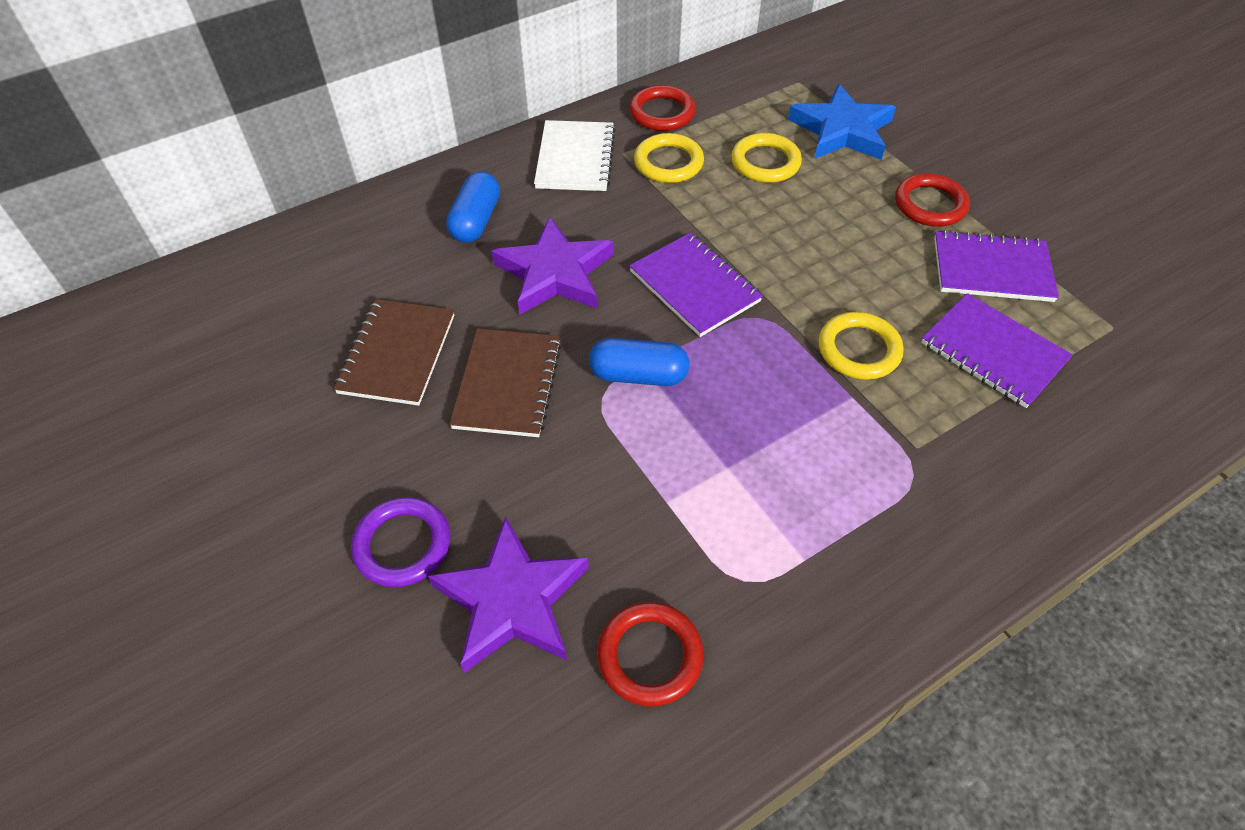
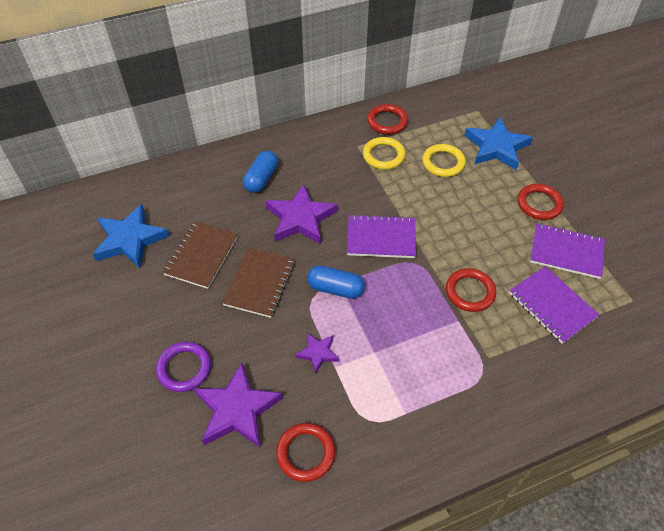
camera: 10 degrees right, 0 degrees up
white notebook [534,120,616,191] -> none
purple notebook [629,233,763,337] -> purple notebook turned 60 degrees counterclockwise [347,214,416,258]
yellow ring [819,312,904,380] -> red ring [446,268,496,312]
none -> blue star [93,204,169,268]
none -> purple star [295,333,339,374]

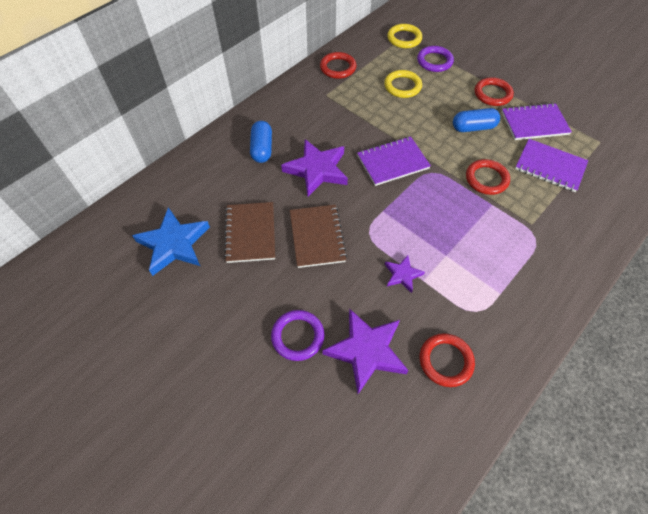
camera: 25 degrees left, 5 degrees up
blue capsule [307,266,365,299] -> blue capsule moved to [453,108,500,132]
yellow ring [363,137,406,170] -> yellow ring moved to [387,24,422,48]
blue star [464,117,533,170] -> purple ring [417,46,454,72]

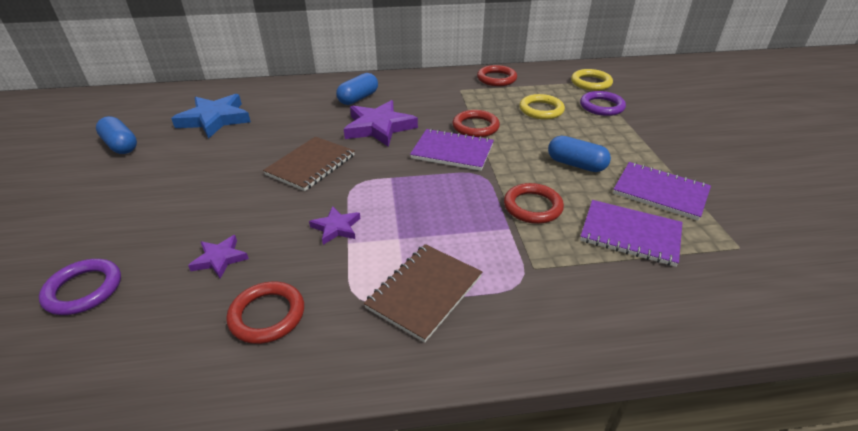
camera: 40 degrees right, 20 degrees down
brown notebook [224,202,275,263] -> brown notebook moved to [364,244,482,343]
purple ring [271,310,325,361] -> purple ring moved to [39,259,121,315]
purple star [323,309,409,394] -> purple star [188,235,249,279], size x0.53
red ring [475,77,514,106] -> red ring moved to [453,110,500,137]
purple notebook [515,139,588,192] -> purple notebook turned 45 degrees counterclockwise [580,200,682,267]
none -> blue capsule [96,116,137,154]

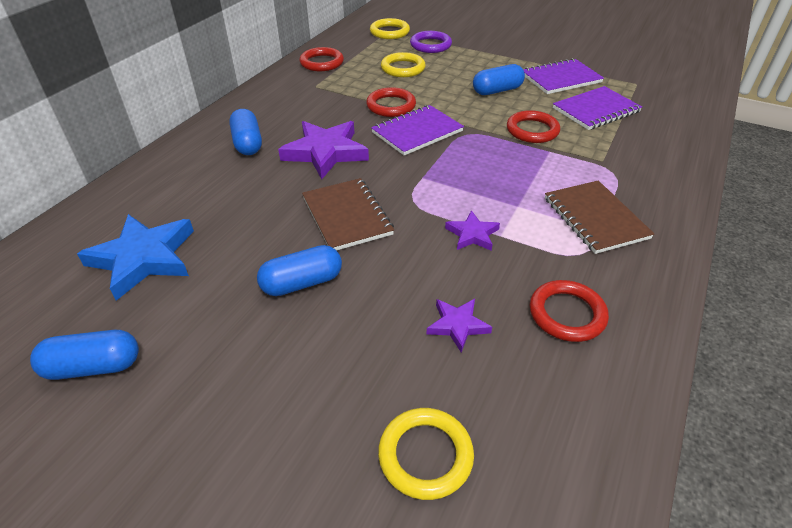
camera: 55 degrees left, 5 degrees up
purple ring [39,259,121,315] -> yellow ring [378,408,474,500]
none -> blue capsule [257,245,342,296]

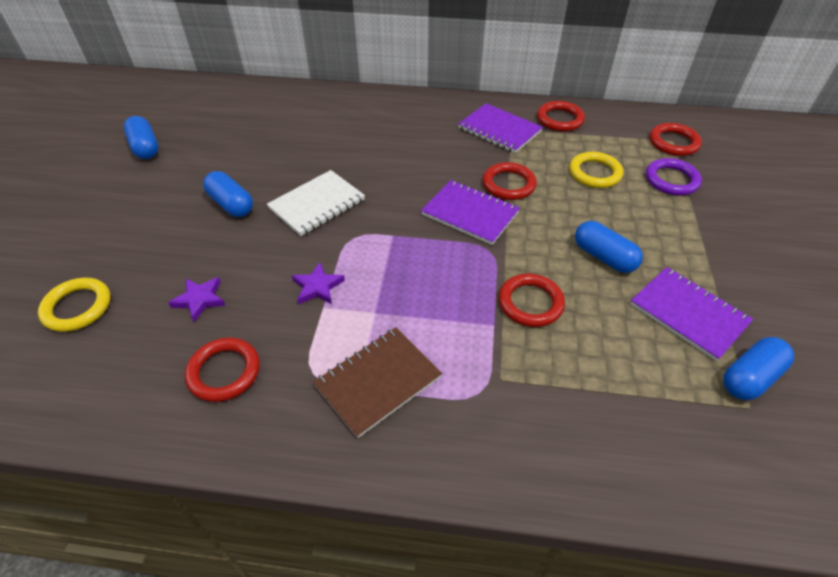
camera: 70 degrees right, 5 degrees up
blue star [77,214,194,301] -> none
blue capsule [229,109,262,155] -> blue capsule moved to [723,337,794,400]
purple star [278,121,369,179] -> none
brown notebook [302,178,394,251] -> white notebook [267,170,365,236]
yellow ring [370,18,410,39] -> red ring [650,123,702,156]
purple notebook [553,86,642,130] -> purple notebook moved to [458,103,543,153]

